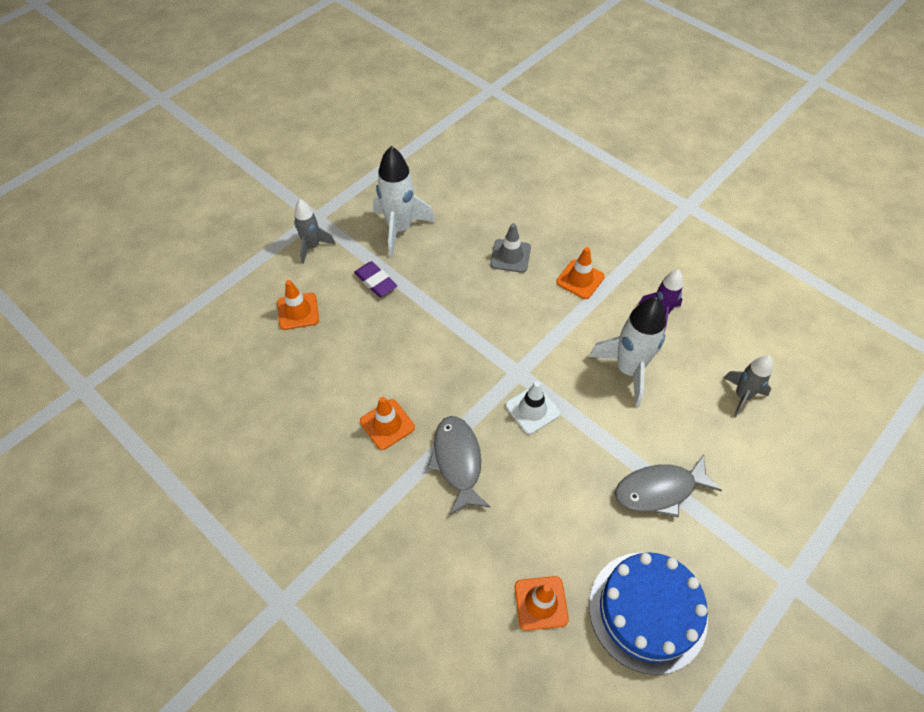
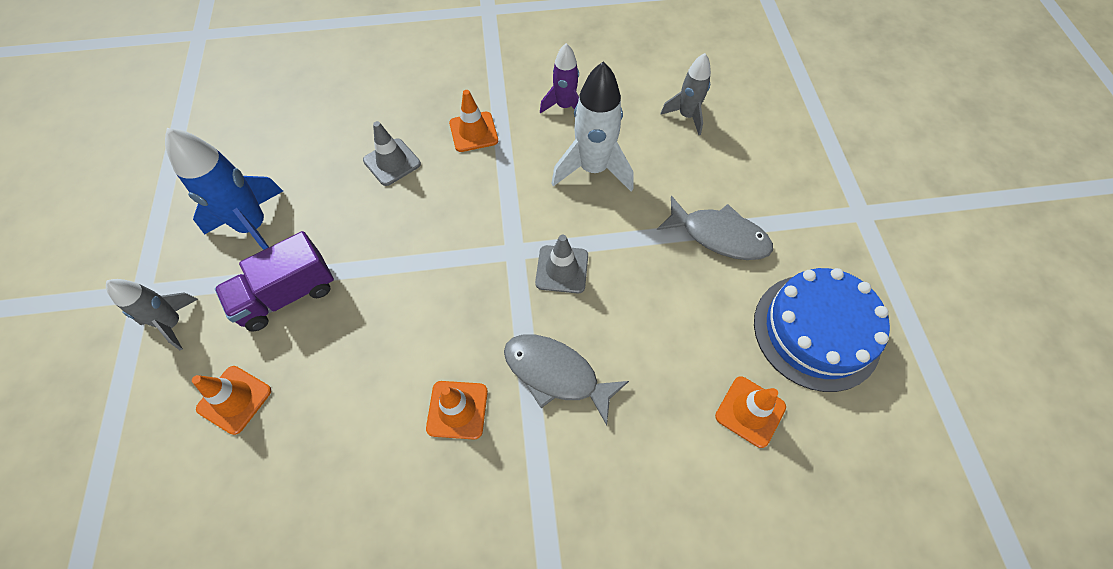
camera: 50 degrees left, 5 degrees up
purple eraser [354,261,397,297] -> purple truck [215,231,334,331]
white rocket [373,146,435,257] -> blue rocket [165,128,283,250]
white traffic cone [506,381,560,434] -> grey traffic cone [535,234,588,293]
grey fish [615,454,722,517] -> grey fish turned 90 degrees counterclockwise [657,196,773,260]

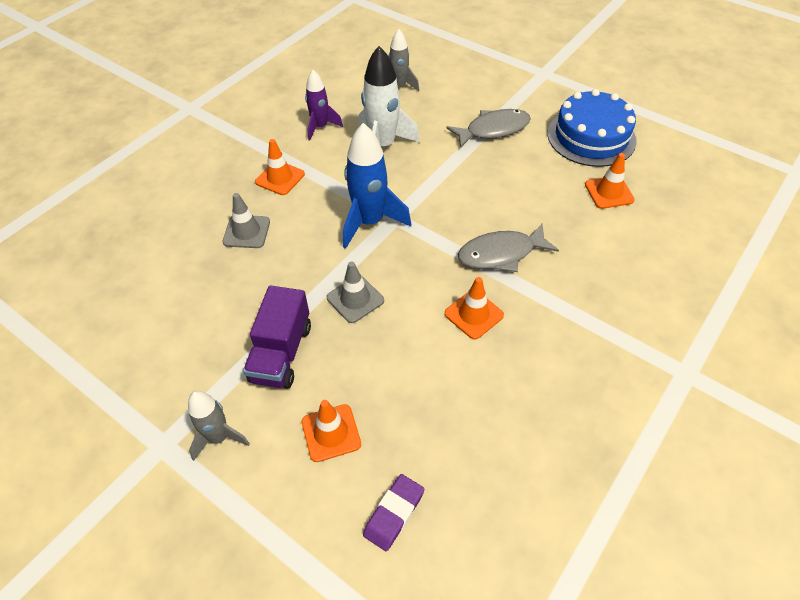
camera: 45 degrees left, 10 degrees down
blue rocket [165,128,283,250] -> blue rocket moved to [343,123,411,249]
grey traffic cone [535,234,588,293] -> grey traffic cone moved to [327,261,384,323]
none -> purple eraser [363,474,424,551]

